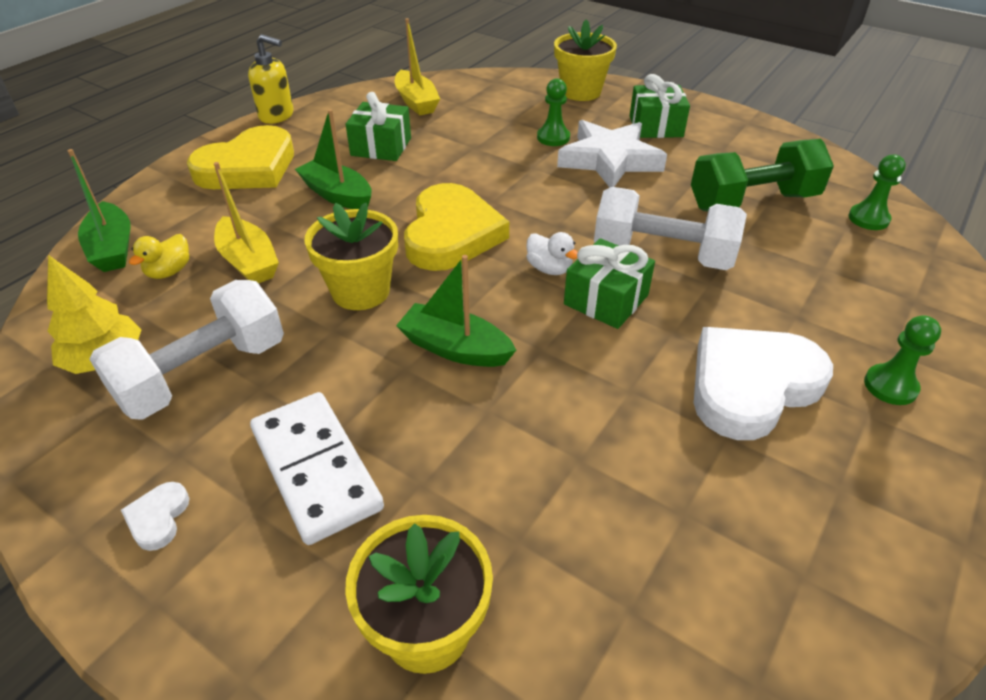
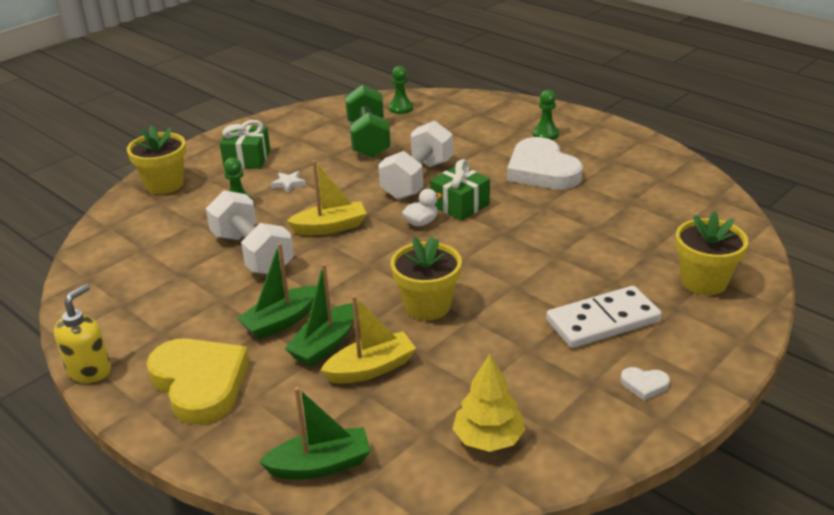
camera: 80 degrees left, 10 degrees down
white dumbbell [89,280,284,420] -> white dumbbell moved to [206,190,294,274]
yellow duck [129,234,189,279] -> none
green gift [345,92,411,161] -> none
yellow boat [395,18,440,116] -> yellow boat moved to [287,160,367,235]
green boat [396,255,516,367] -> green boat moved to [284,263,354,367]
yellow heart [404,183,509,271] -> none
white star [557,120,667,188] -> white star [271,171,306,194], size x0.40

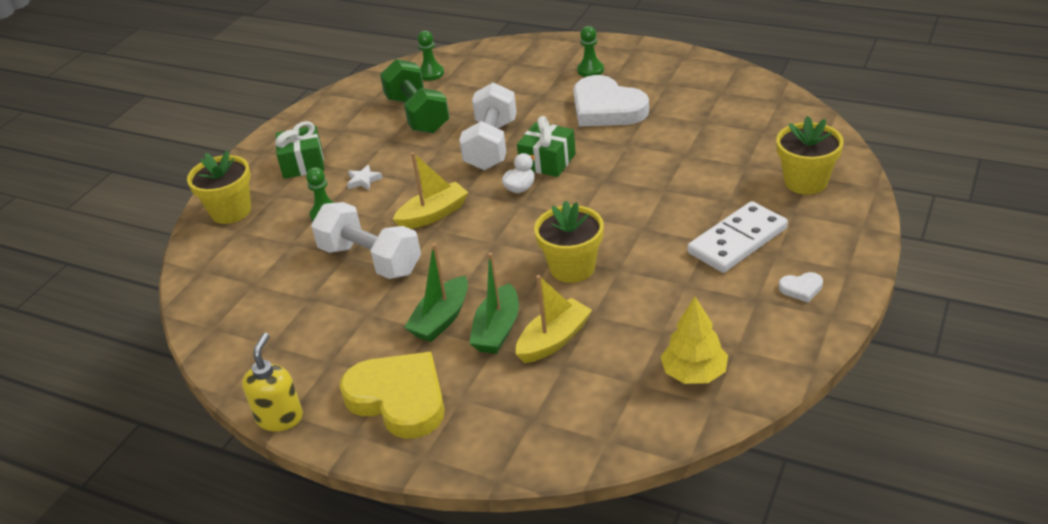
camera: 15 degrees left, 5 degrees up
green boat [259,387,371,479] -> none

